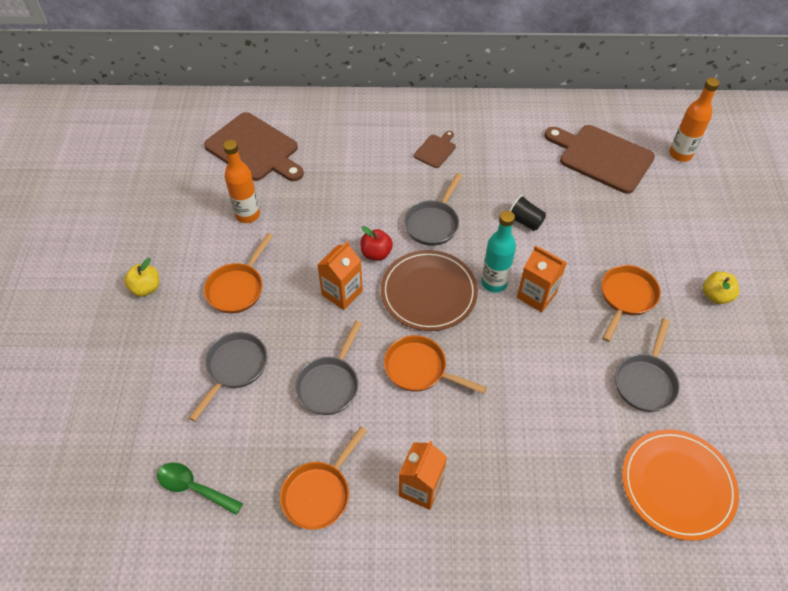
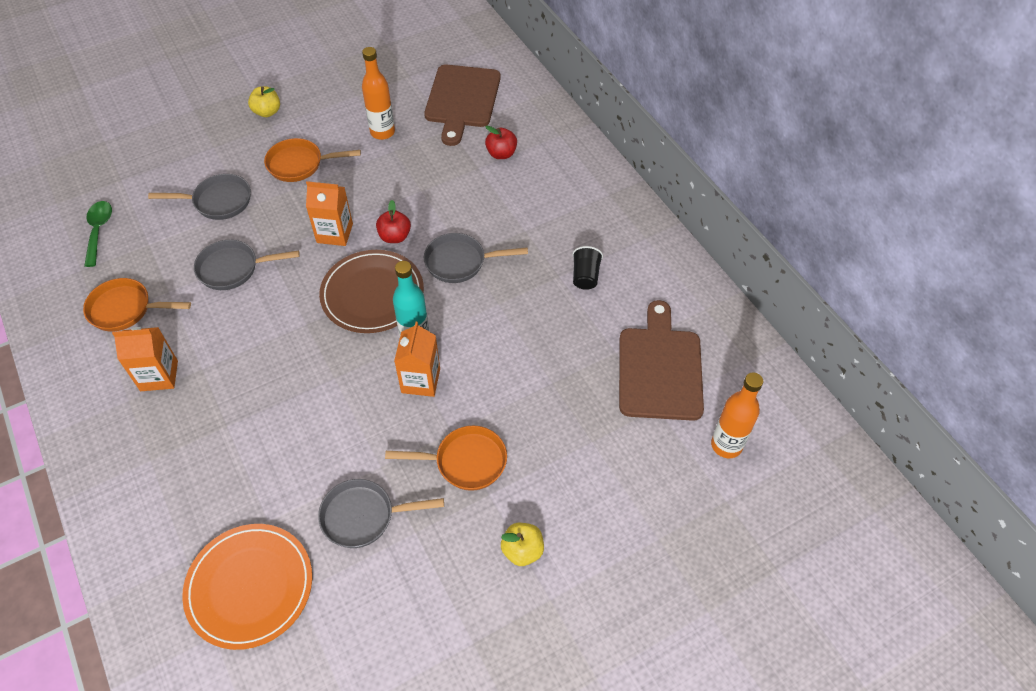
camera: 60 degrees right, 0 degrees up
orange pan [384,335,487,394] -> none
brown cutting board [414,131,456,168] -> none
black cup [509,195,546,231] -> black cup moved to [573,246,603,290]
none -> red apple [485,126,517,159]

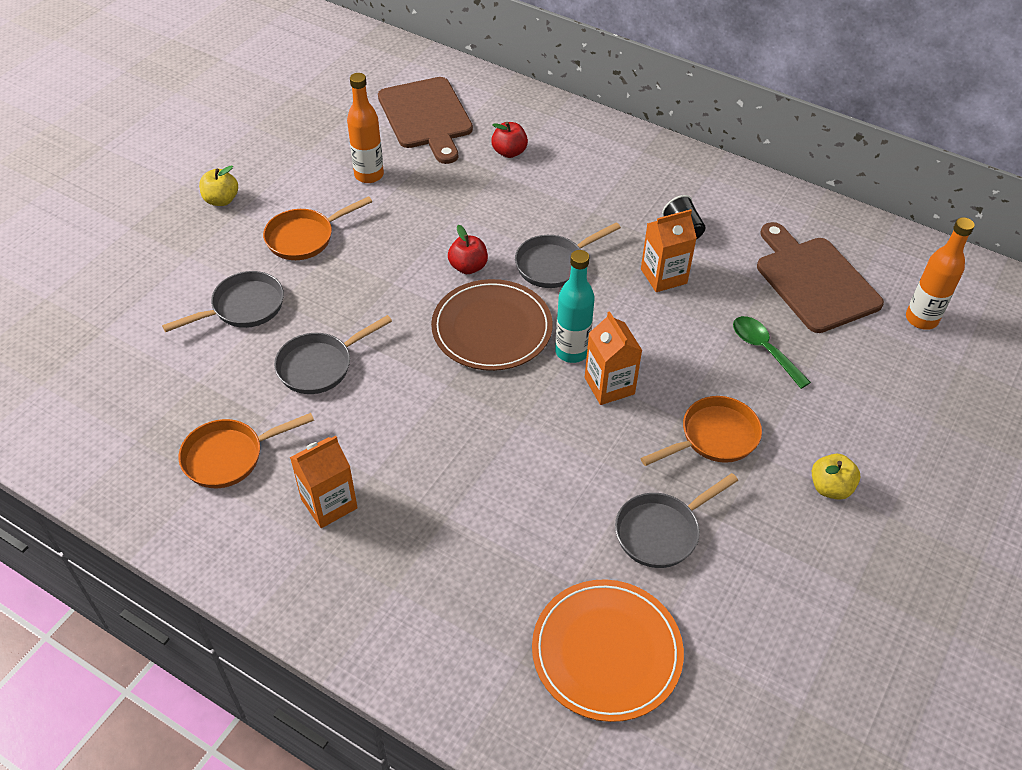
camera: 30 degrees left, 5 degrees down
green spoon [84,201,112,267] -> green spoon moved to [733,316,811,389]
orange carton [306,181,353,246] -> orange carton moved to [641,209,697,292]

